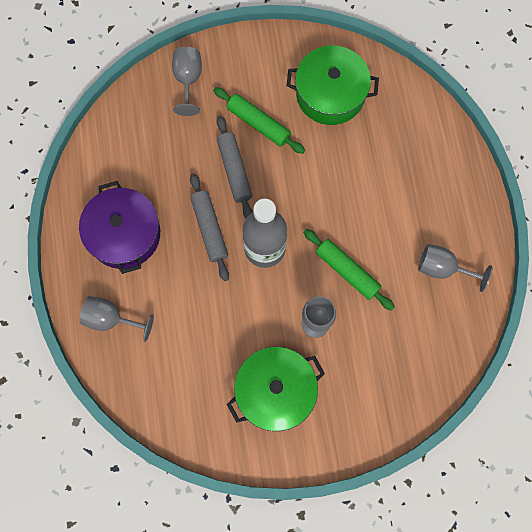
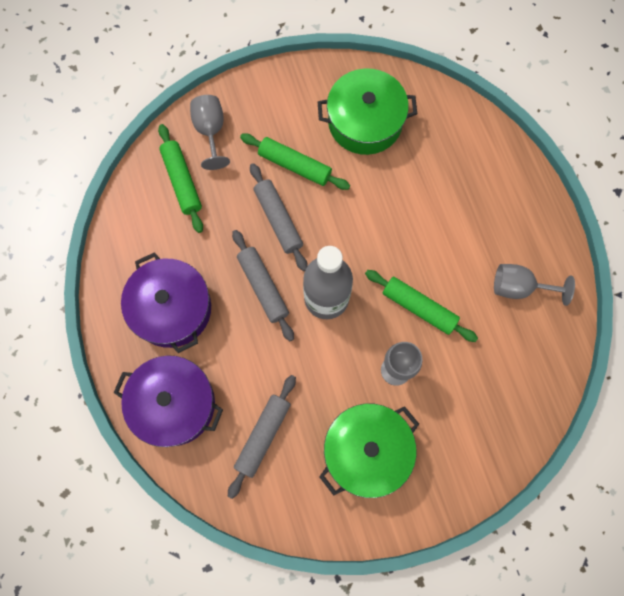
camera: 10 degrees left, 0 degrees up
grey goblet [79,296,154,342] -> purple pot [114,355,223,447]
none -> green rolling pin [158,124,203,233]
none -> grey rolling pin [228,375,296,499]

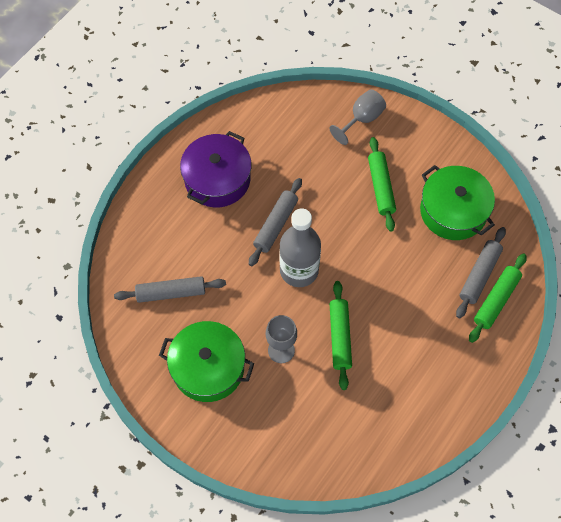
camera: 55 degrees right, 10 degrees down
purple pot [114,355,223,447] -> none
green rolling pin [158,124,203,233] -> green rolling pin moved to [469,253,527,343]
grey rolling pin [250,163,308,271] -> grey rolling pin moved to [456,227,506,318]
grey goblet [494,264,575,306] -> none

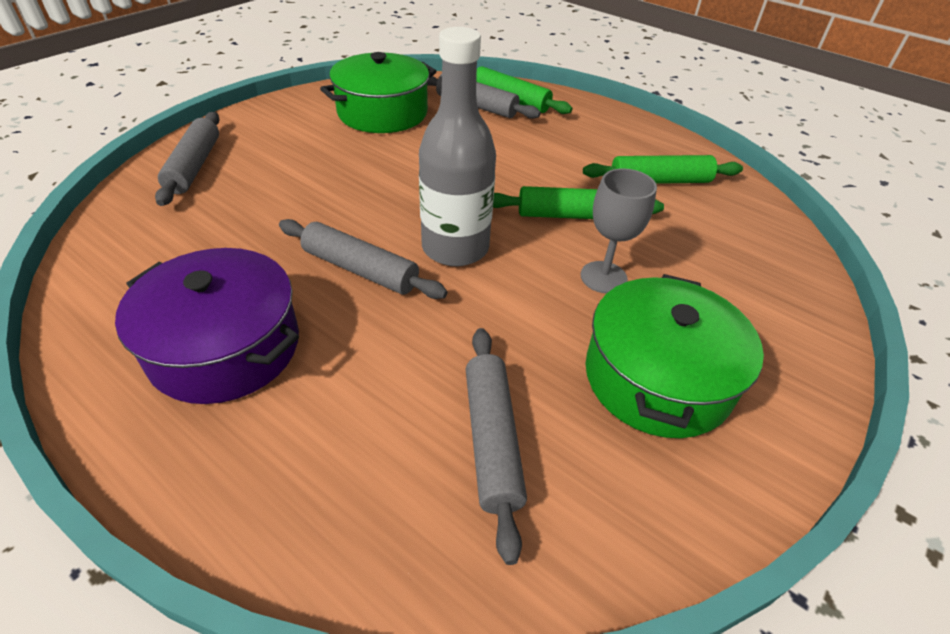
camera: 90 degrees left, 20 degrees down
grey goblet [329,89,386,145] -> grey rolling pin [155,112,220,206]
green rolling pin [368,137,396,232] -> green rolling pin moved to [583,155,743,184]

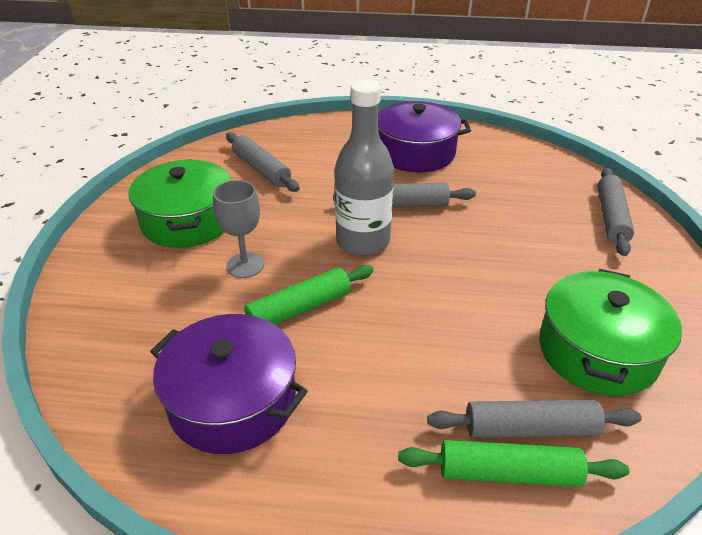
camera: 150 degrees right, 5 degrees down
grey rolling pin [155,112,220,206] -> grey rolling pin turned 45 degrees clockwise [597,168,634,256]
green rolling pin [583,155,743,184] -> purple pot [150,314,308,454]

